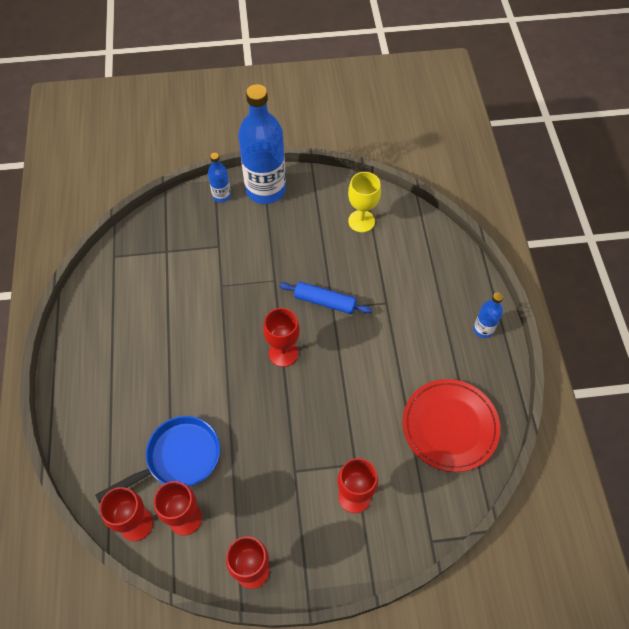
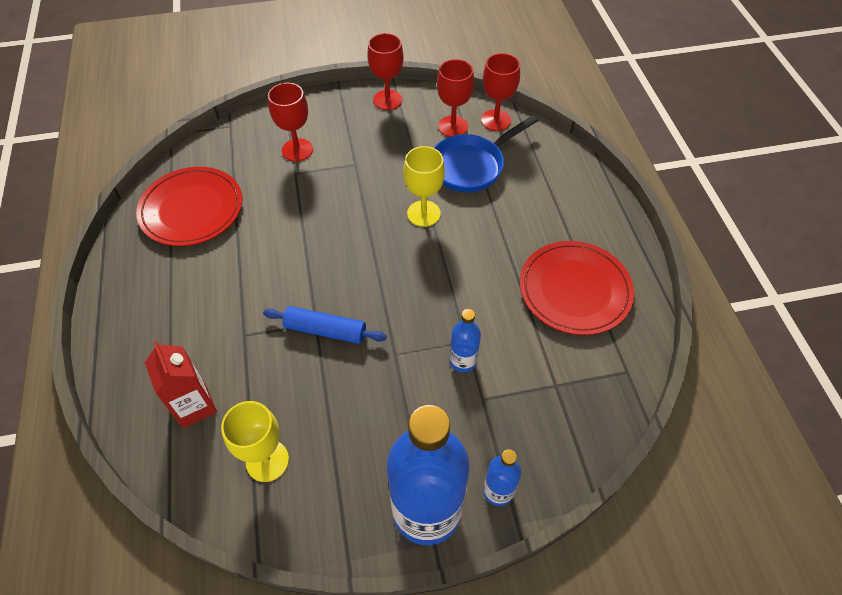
camera: 175 degrees right, 5 degrees down
red goblet [263,308,300,367] -> none
blue bottle [473,292,503,338] -> blue bottle moved to [450,309,481,373]
none -> red carton [145,341,217,428]
none -> yellow goblet [403,146,445,227]
none -> red plate [520,241,634,335]

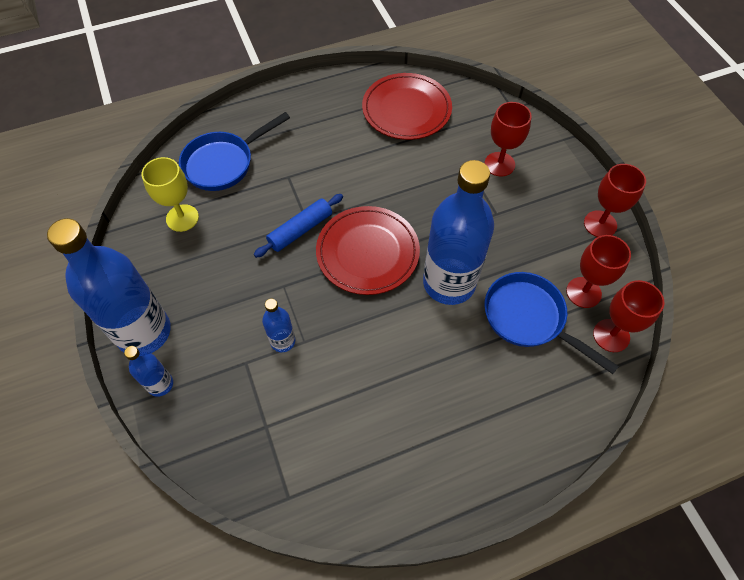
camera: 80 degrees right, 5 degrees up
red carton [145,341,217,428] -> blue pan [179,112,290,191]
blue rolling pin [263,306,387,344] -> blue rolling pin turned 45 degrees clockwise [254,194,343,258]
yellow goblet [403,146,445,227] -> blue bottle [423,160,494,305]
red plate [520,241,634,335] -> red plate moved to [316,206,420,295]

